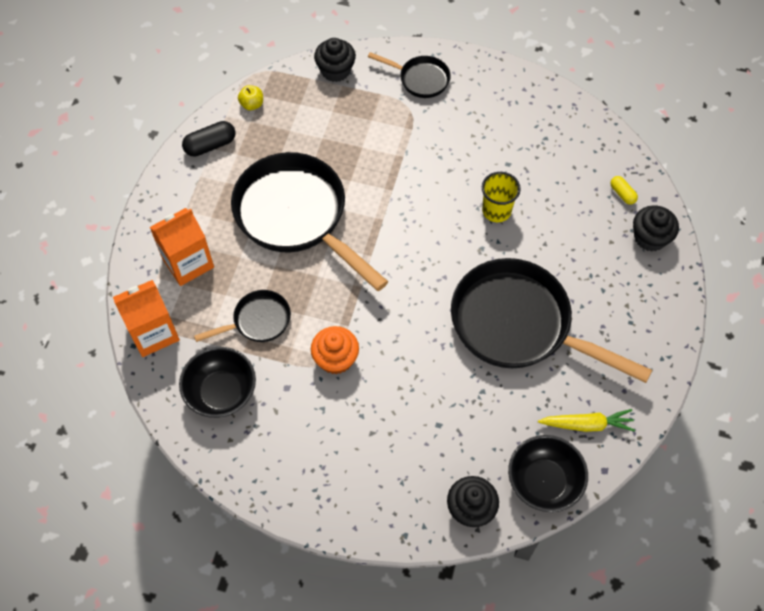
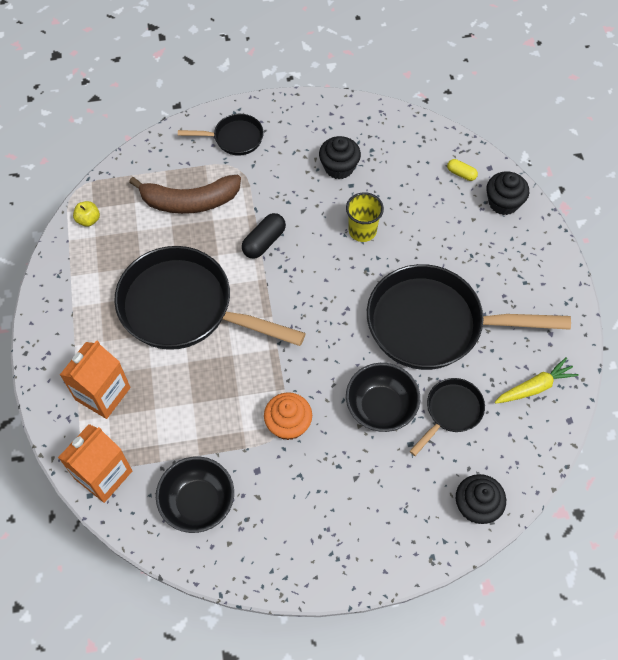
camera: 25 degrees left, 0 degrees up
black capsule [182,121,235,157] -> black capsule moved to [242,213,286,258]
black pan [194,290,291,342] -> black pan moved to [410,378,485,456]
black cupcake [314,38,356,82] -> black cupcake moved to [319,136,361,179]
black bowl [508,435,588,512] -> black bowl moved to [346,363,420,432]
none -> brown banana [129,175,241,214]

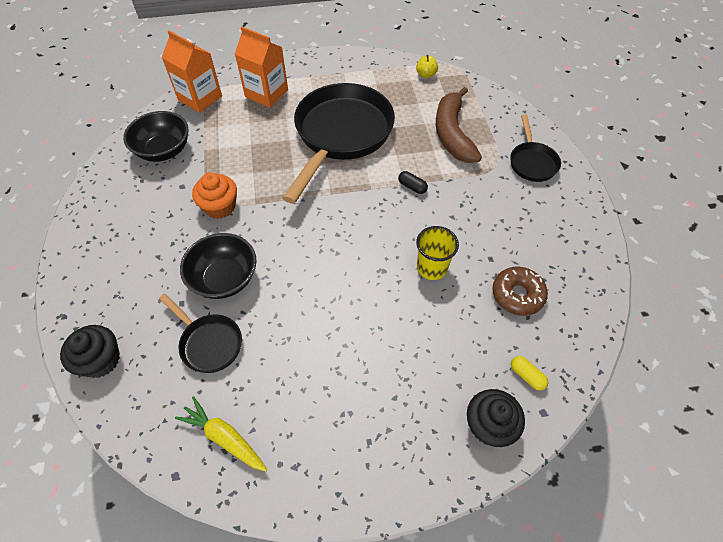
camera: 90 degrees right, 5 degrees down
black capsule [242,213,286,258] -> black capsule [398,171,428,194], size x0.61
black cupcake [319,136,361,179] -> none
black pan [367,264,571,370] -> none
yellow capsule [447,159,478,181] -> yellow capsule turned 75 degrees counterclockwise [511,356,548,390]
yellow carrot [495,357,579,404] -> yellow carrot turned 150 degrees clockwise [175,396,267,471]
none -> brown donut [492,267,548,316]

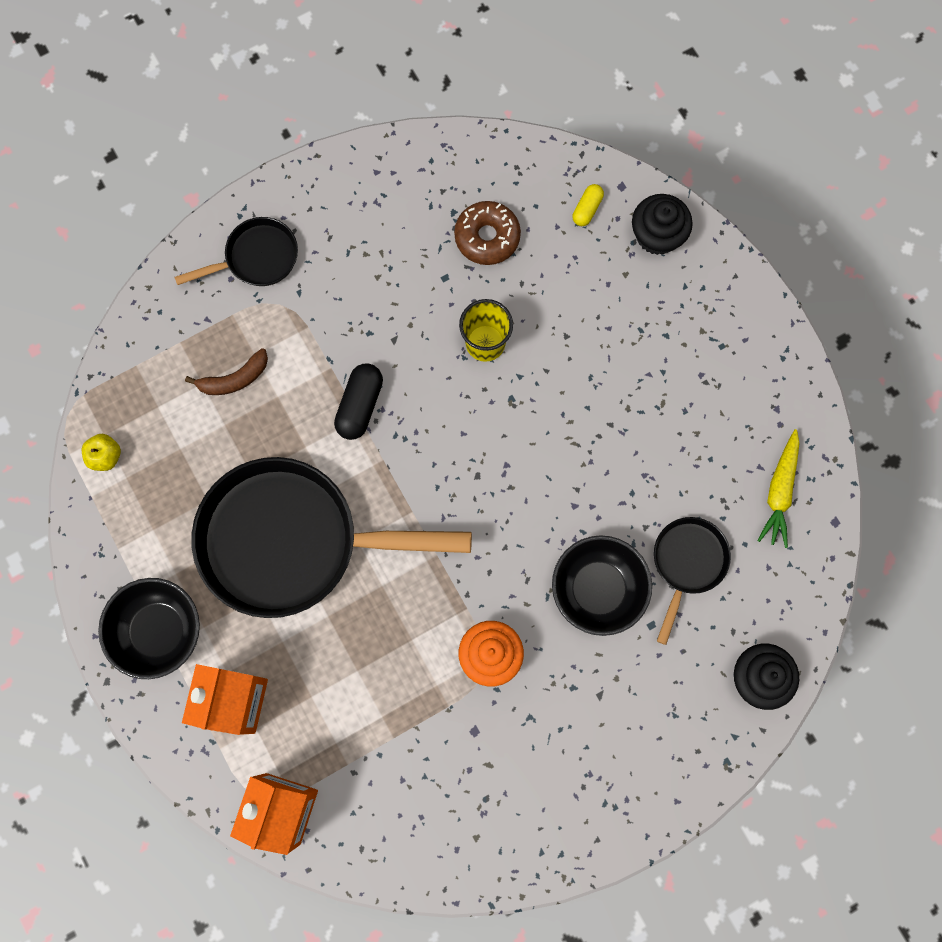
camera: 110 degrees left, 20 degrees up
black bowl [123,111,188,162] -> black bowl moved to [98,578,200,679]
black capsule [398,171,428,194] -> black capsule [334,363,383,440], size x1.65
brown banana [436,87,482,163] -> brown banana [185,348,268,395], size x0.53

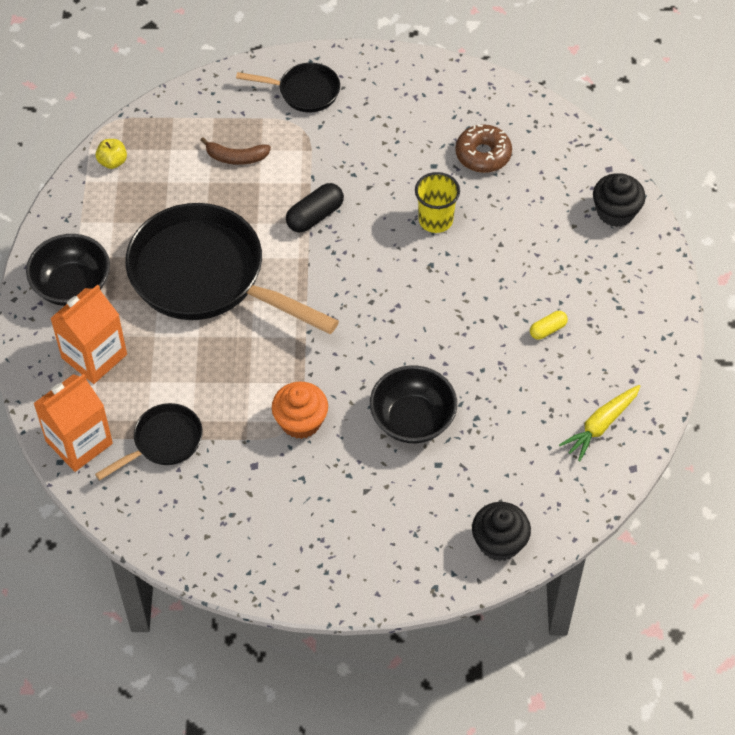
camera: 30 degrees right, 20 degrees down
yellow capsule [573,184,604,226] -> yellow capsule moved to [530,311,568,340]
black pan [654,517,731,645] -> black pan moved to [95,403,203,480]

